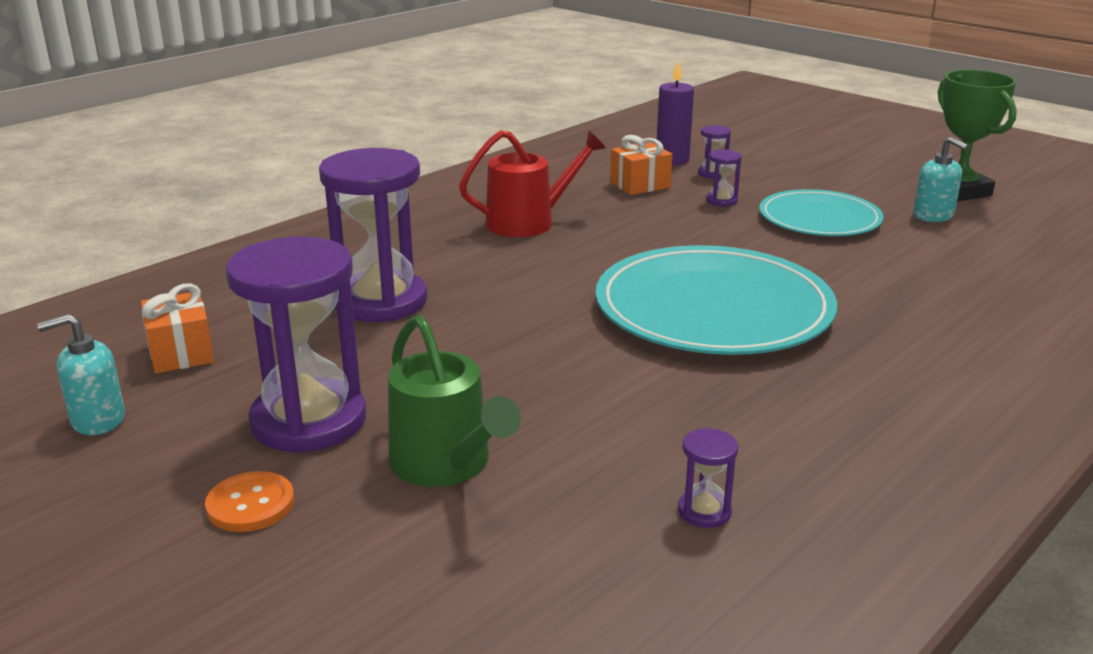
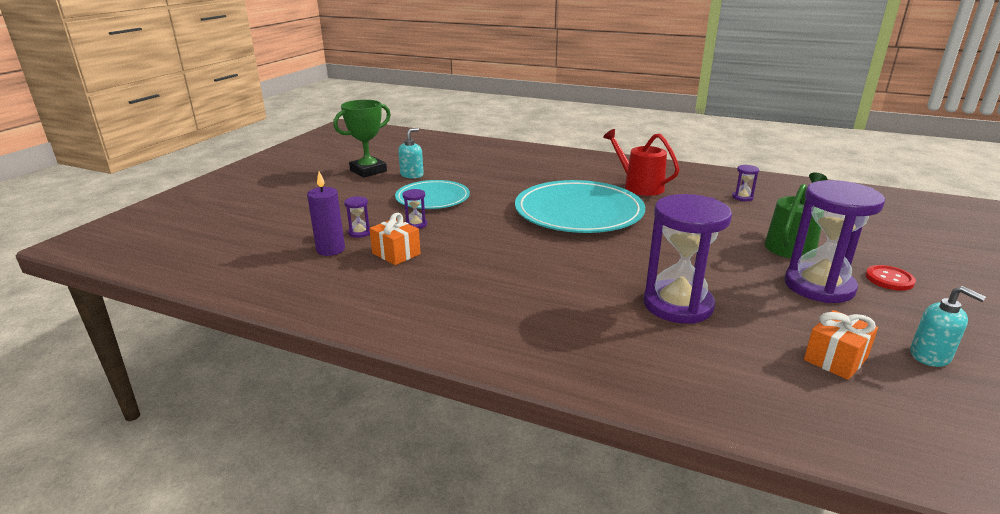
camera: 110 degrees left, 0 degrees up
orange button [205,471,294,532] -> red button [866,265,916,291]
red watering can [459,130,606,237] -> red watering can moved to [603,129,680,196]

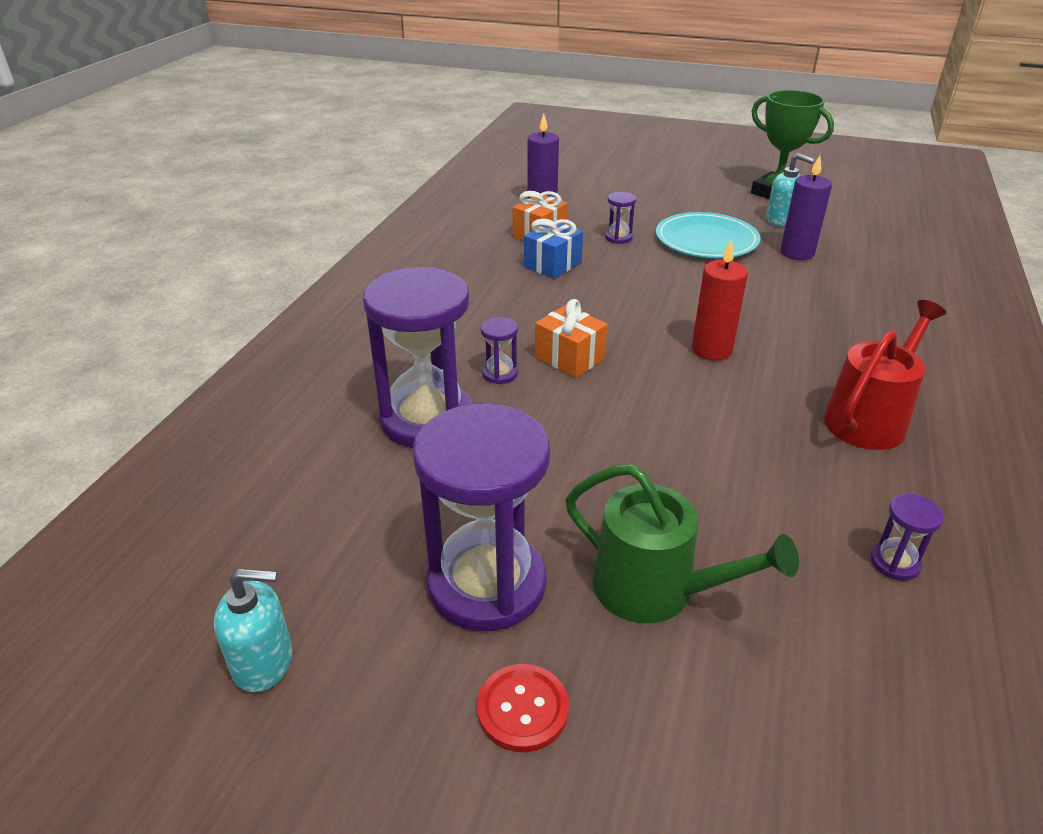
camera: 85 degrees right, 10 degrees up
purple hourglass [344,196,370,238] -> purple hourglass moved to [480,317,518,384]
turquoise plate [515,180,645,233] -> red candle [692,239,748,360]
orange gift [804,310,878,380] -> orange gift moved to [535,299,608,378]
turquoise soap dispenser [910,286,986,367] -> turquoise soap dispenser turned 135 degrees counterclockwise [214,569,293,693]
none -> blue gift [524,219,583,279]
none -> purple candle [780,155,832,260]

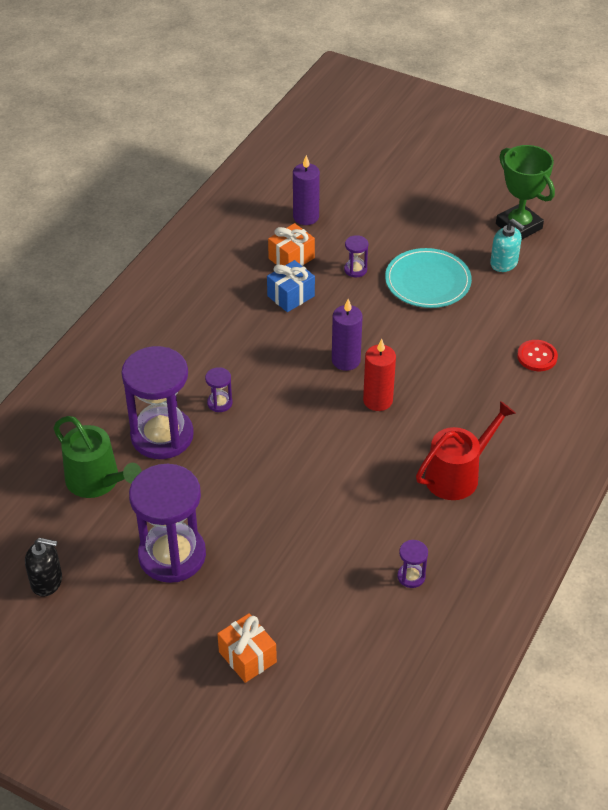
camera: 10 degrees right, 10 degrees up
turquoise soap dispenser [214,569,293,693] -> black soap dispenser [25,538,62,596]
red button [477,664,569,752] -> red button moved to [517,340,558,371]
orange gift [535,299,608,378] -> orange gift moved to [217,613,277,683]
green watering can [566,464,799,623] -> green watering can moved to [53,416,142,498]
purple candle [780,155,832,260] -> purple candle moved to [332,299,363,371]

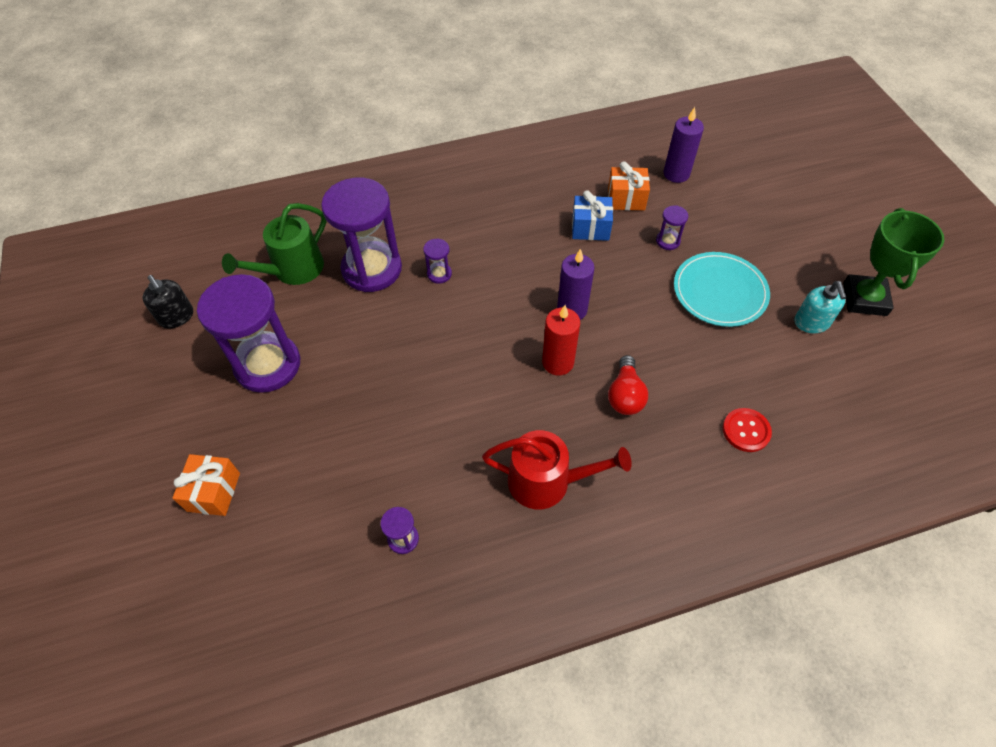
camera: 45 degrees right, 10 degrees up
green watering can [53,416,142,498] -> green watering can turned 45 degrees clockwise [222,203,326,285]
none -> red light bulb [608,355,648,415]

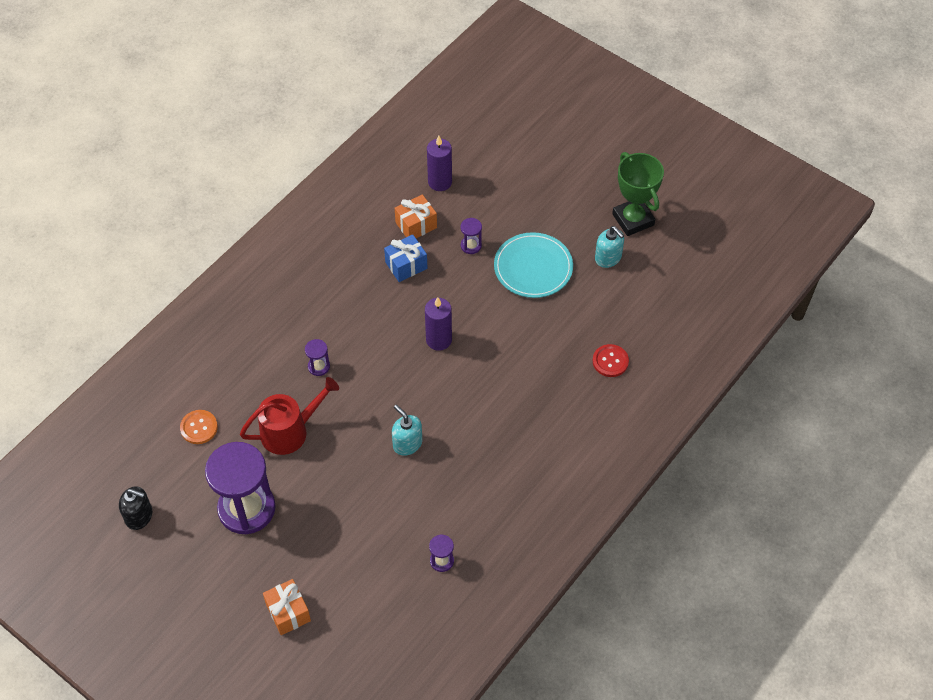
camera: 35 degrees left, 0 degrees up
green watering can [222,203,326,285] -> orange button [180,410,218,444]
purple hourglass [321,178,402,292] -> none
red watering can [482,430,632,509] -> red watering can moved to [240,377,339,455]
red candle [542,305,580,375] -> none
red light bulb [608,355,648,415] -> none
none -> turquoise soap dispenser [392,405,422,456]

